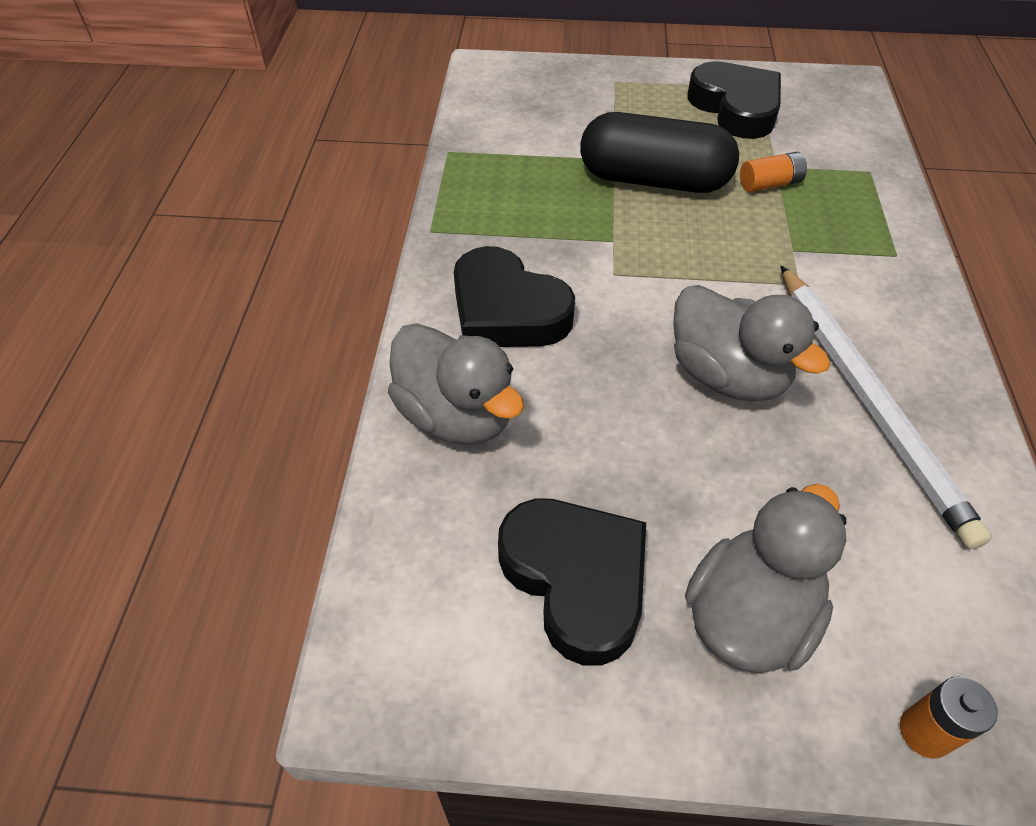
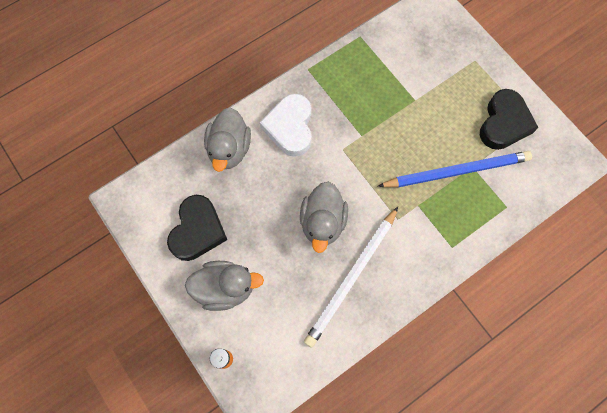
camera: 50 degrees right, 20 degrees up
black heart [454,246,575,347] -> white heart [260,94,312,157]
black capsule [580,112,739,193] -> none
orange battery [740,152,807,192] -> blue pencil [377,151,532,187]

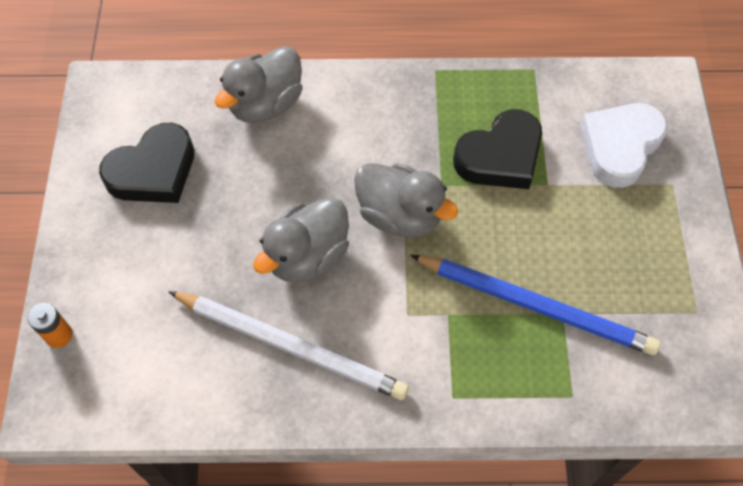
camera: 35 degrees right, 10 degrees down
grey duck [185,261,264,311] -> grey duck moved to [354,163,458,238]
white heart [260,94,312,157] -> white heart moved to [580,103,668,188]
white pencil [304,207,398,348] -> white pencil turned 135 degrees counterclockwise [168,291,409,400]
black heart [480,89,539,150] -> black heart moved to [453,109,542,189]

